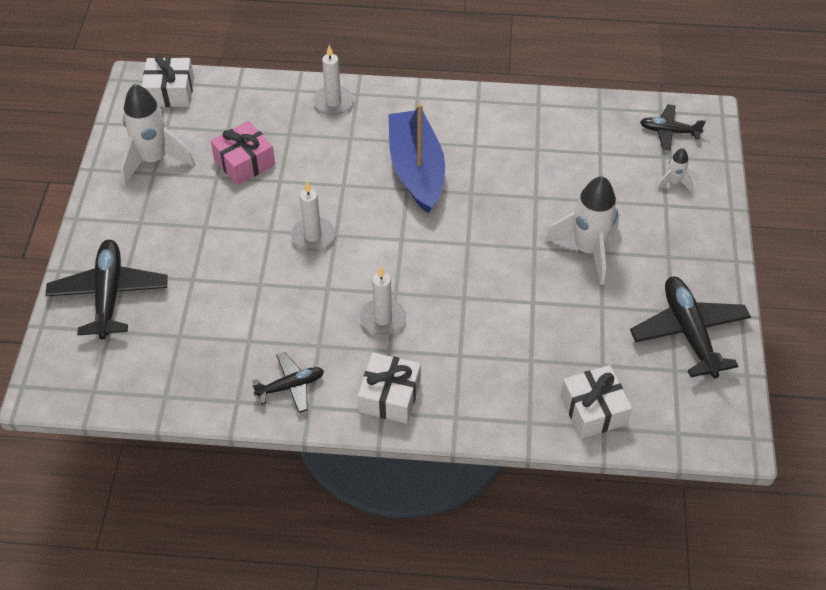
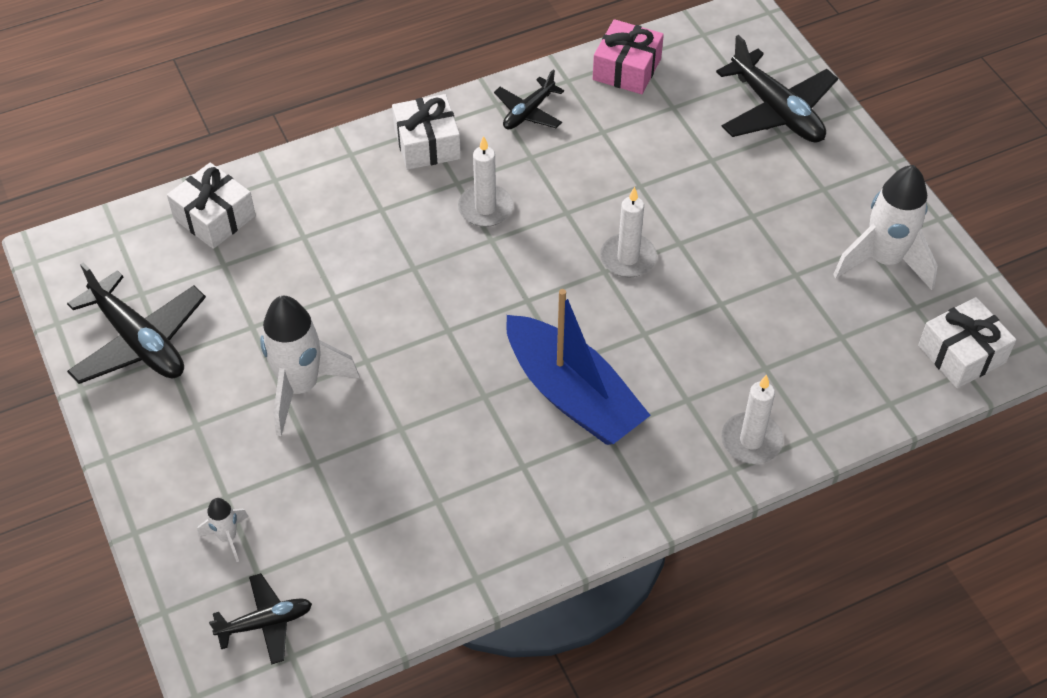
camera: 150 degrees right, 0 degrees up
pink gift [211,121,275,185] -> pink gift moved to [593,19,664,94]

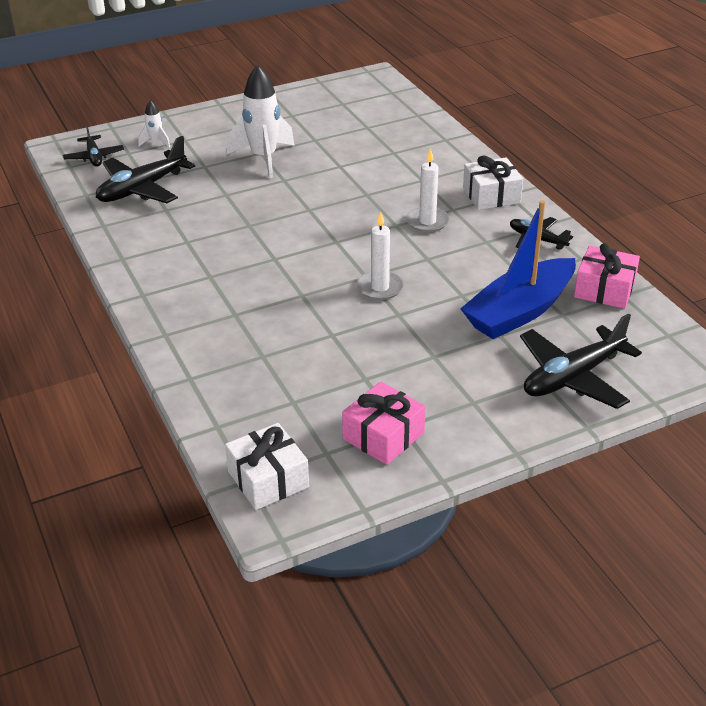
camera: 90 degrees right, 15 degrees down
black plane [67,263,206,384] -> black plane moved to [96,136,195,203]
white gift [167,163,256,249] -> none
blue boat [506,289,651,445] -> blue boat moved to [460,200,576,339]
white candle [721,374,783,464] -> none
white rocket [833,165,938,290] -> pink gift [342,382,426,465]

